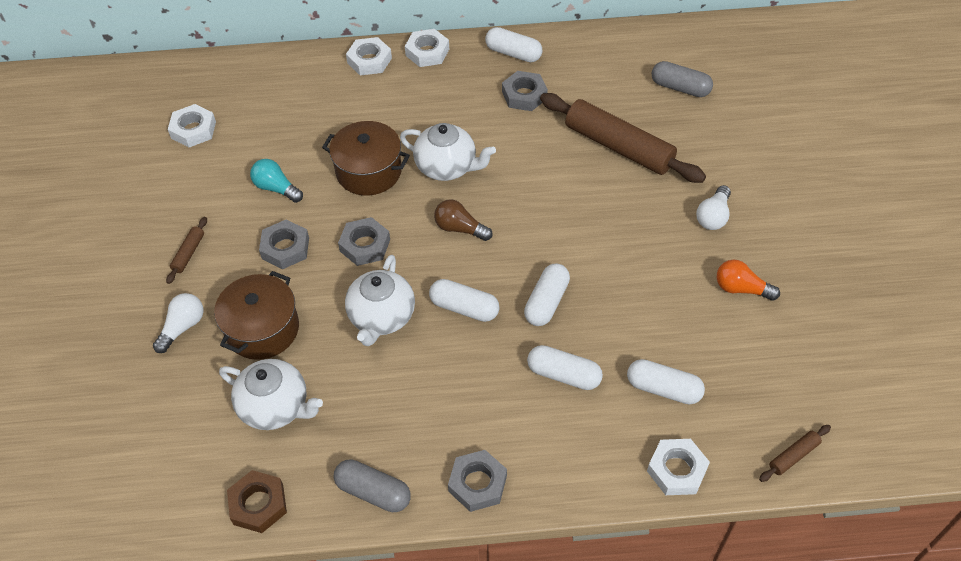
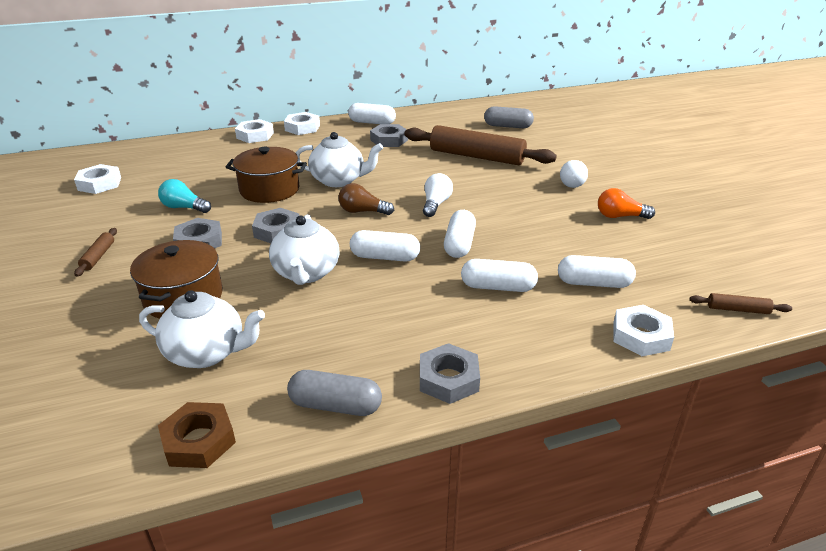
camera: 15 degrees left, 20 degrees down
white light bulb [153,293,203,353] -> white light bulb moved to [423,173,453,217]
brown rolling pin [759,425,831,482] -> brown rolling pin turned 60 degrees clockwise [690,293,792,314]

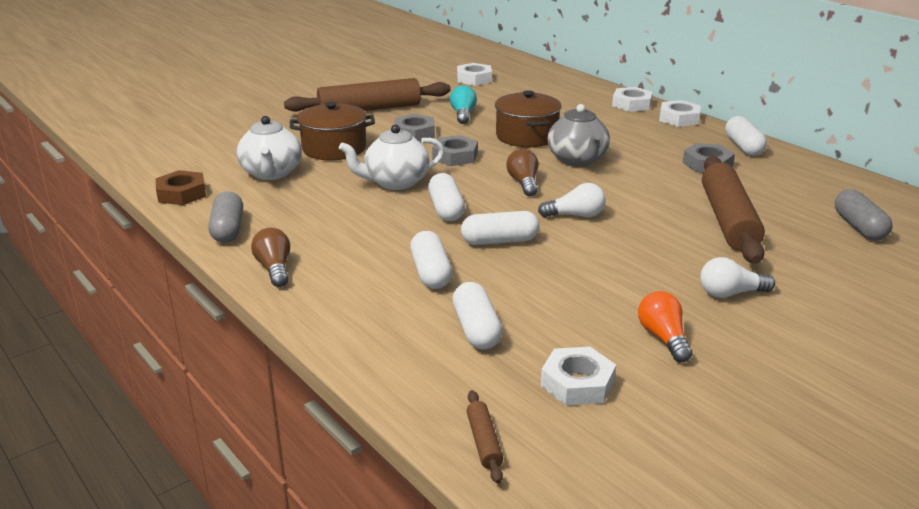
camera: 70 degrees right, 5 degrees down
brown rolling pin [74,228,117,277] -> brown rolling pin [284,78,451,112], size x2.40
white teapot [296,132,383,187] -> grey teapot [547,104,610,166]
grey nut [420,343,480,404] -> brown light bulb [251,228,290,287]
white nut [613,305,674,356] -> white nut moved to [541,347,616,406]

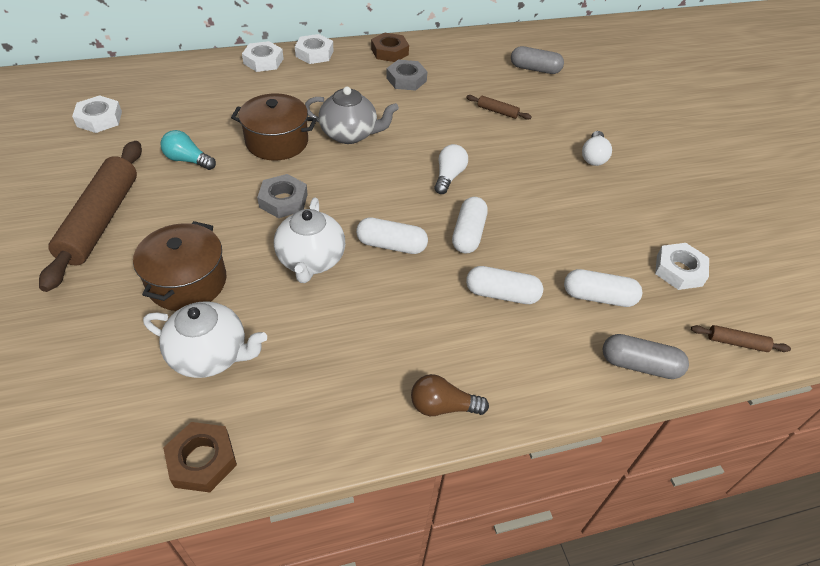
camera: 70 degrees left, 20 degrees up
grey capsule [208,191,243,243] -> grey capsule moved to [603,334,689,379]
grey nut [395,114,435,141] -> none
brown light bulb [506,149,538,196] -> none
orange light bulb [638,291,692,362] -> none
brown rolling pin [702,156,765,264] -> brown rolling pin [466,95,532,120], size x0.42
white capsule [725,116,767,156] -> brown nut [371,32,409,62]

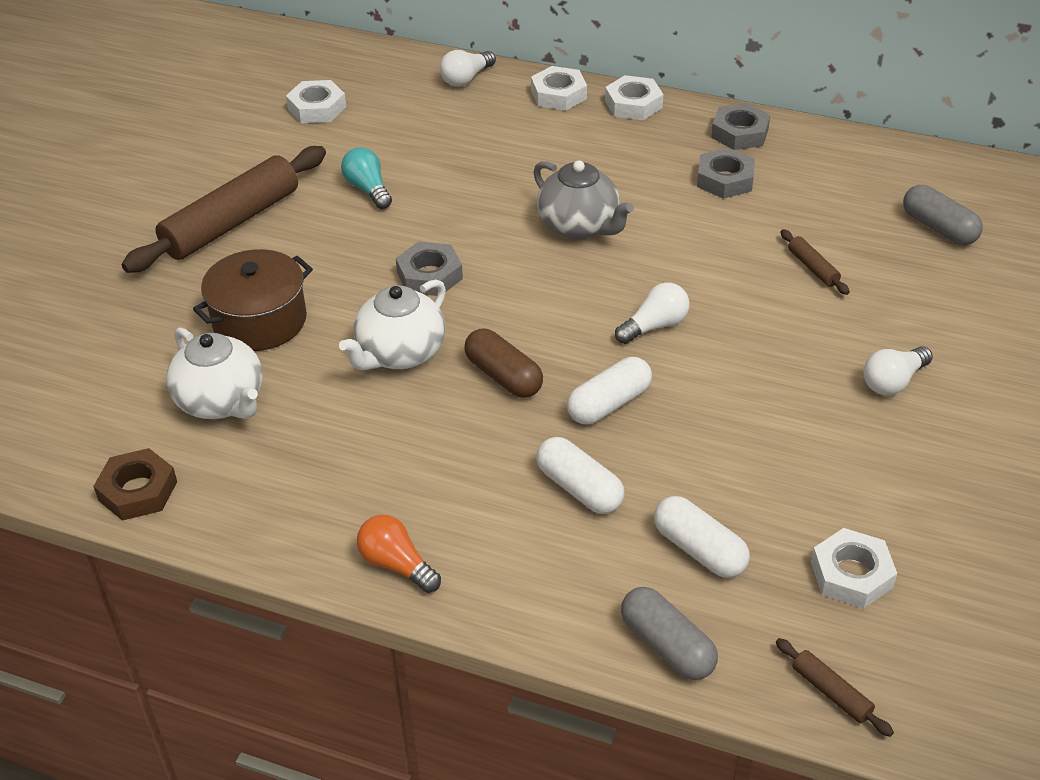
camera: 40 degrees right, 5 degrees down
brown pot [231,93,317,161] -> none
white capsule [356,217,428,254] -> brown capsule [464,328,543,398]
brown nut [371,32,409,62] -> grey nut [711,103,770,150]
brown light bulb [411,374,489,416] -> orange light bulb [357,515,441,593]
none -> white light bulb [440,50,496,87]

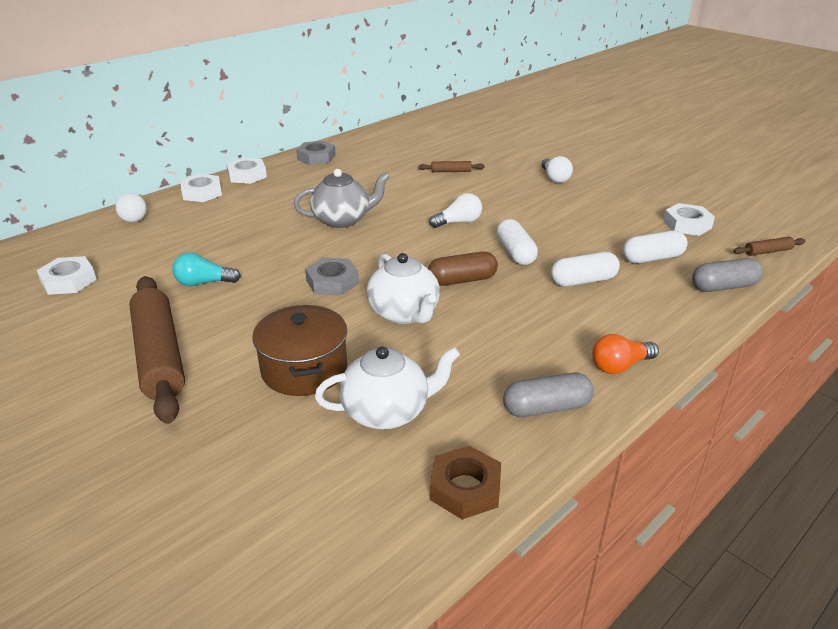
camera: 65 degrees left, 10 degrees down
white light bulb [615,282,689,344] -> white light bulb turned 75 degrees clockwise [429,193,482,228]
grey nut [697,148,755,199] -> none
grey capsule [903,185,983,245] -> grey capsule moved to [503,373,594,417]

